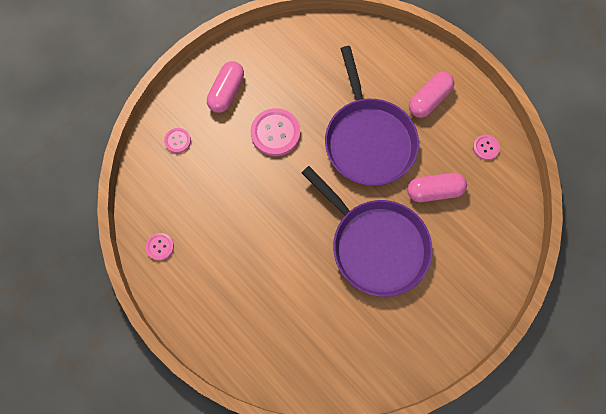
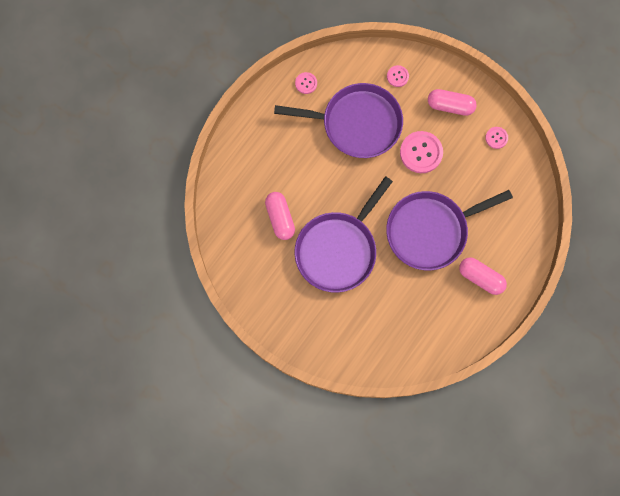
camera: 80 degrees right, 5 degrees up
pink capsule [407,173,467,202] -> pink capsule moved to [265,192,295,240]
pink button [473,135,500,160] -> pink button moved to [485,127,508,149]
none -> purple pan [274,83,403,158]

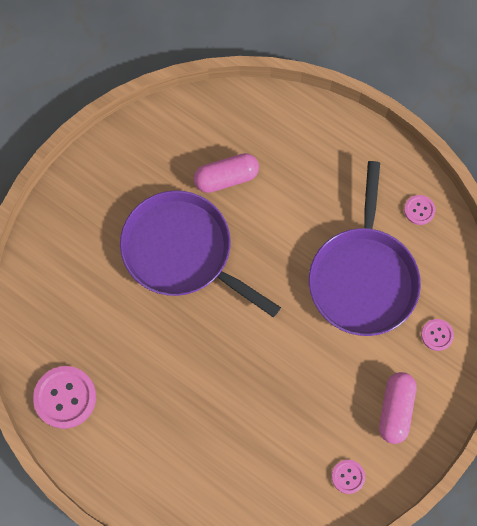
camera: 90 degrees right, 5 degrees down
purple pan [386,190,513,271] -> none
pink button [400,131,443,173] -> pink button moved to [33,366,96,429]
pink capsule [459,257,507,295] -> none

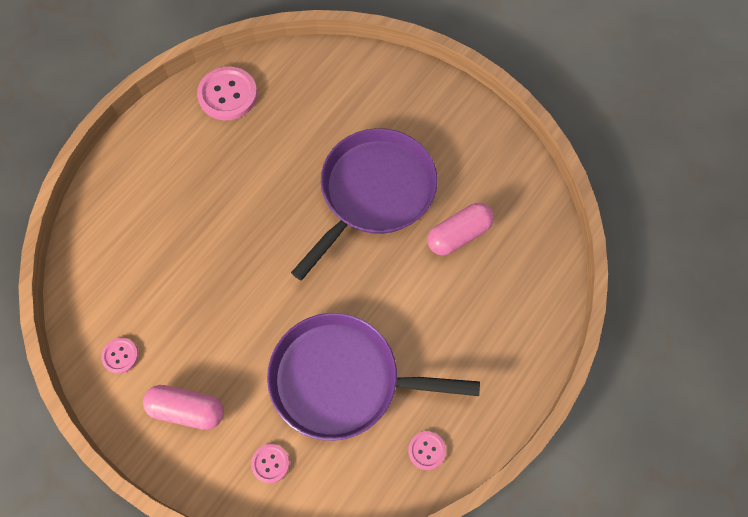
camera: 90 degrees right, 5 degrees down
pink capsule [194,153,259,193] -> pink capsule turned 75 degrees clockwise [427,203,494,255]

